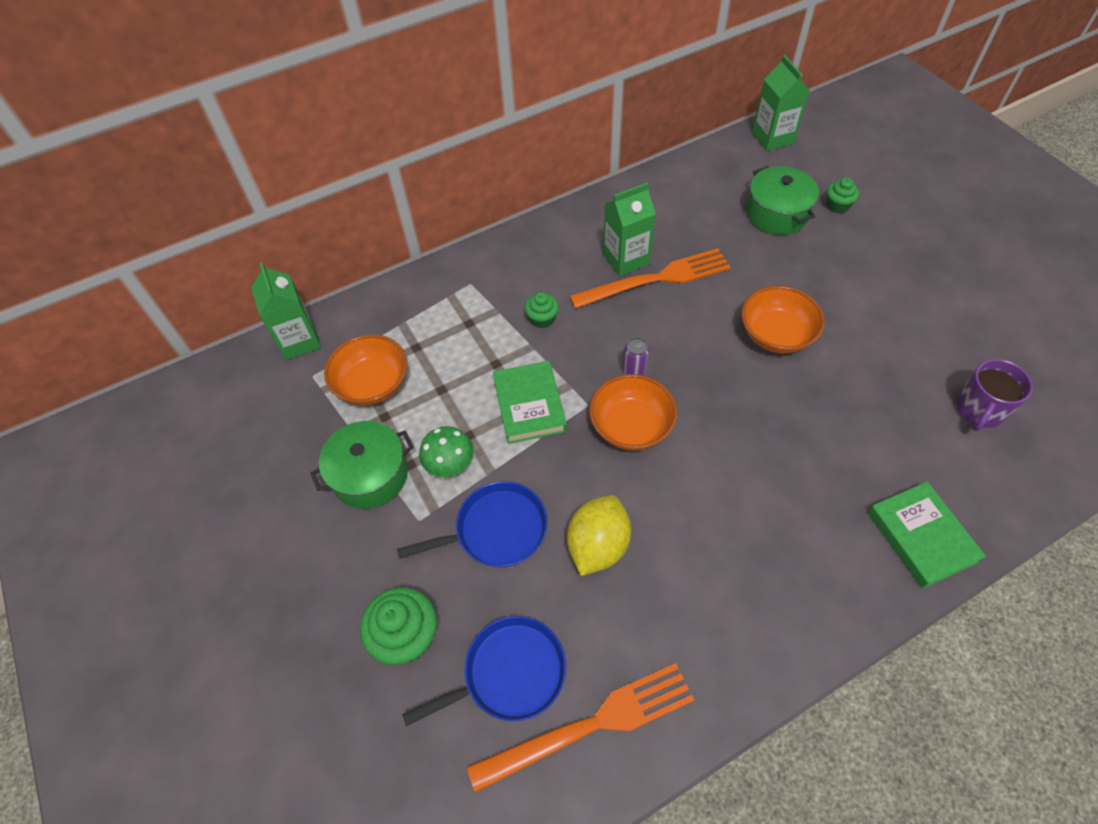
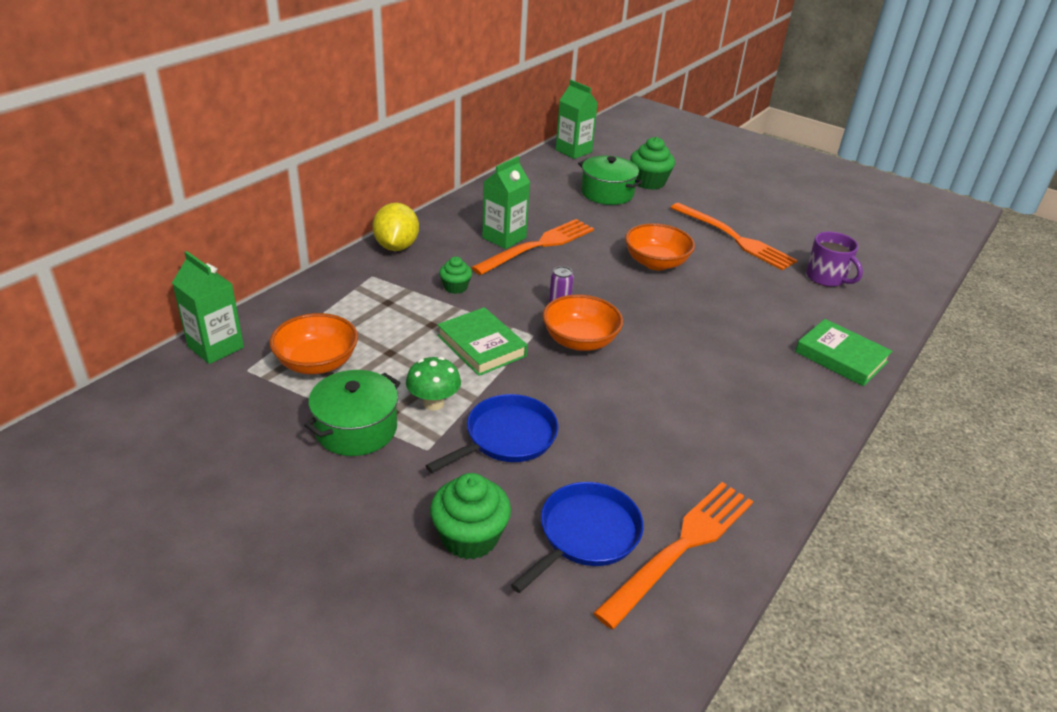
camera: 30 degrees left, 20 degrees down
yellow lemon [567,495,631,576] -> yellow lemon moved to [373,203,419,251]
green cupcake [827,178,859,213] -> green cupcake [630,137,675,190], size x1.70
purple mug [956,359,1033,431] -> purple mug turned 45 degrees counterclockwise [806,232,863,287]
none -> orange fork [671,203,797,270]

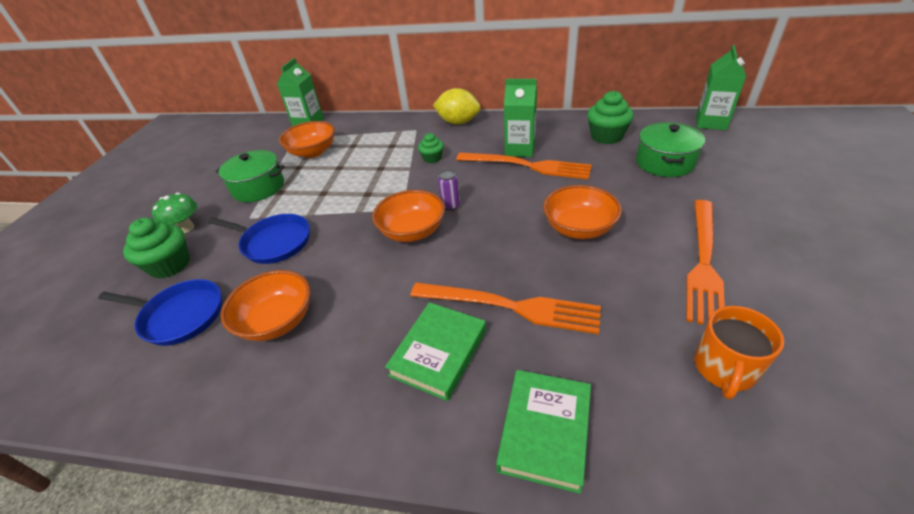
camera: 70 degrees right, 5 degrees up
yellow lemon [373,203,419,251] -> yellow lemon turned 45 degrees clockwise [433,88,481,125]
green mushroom [406,357,461,411] -> green mushroom moved to [152,193,197,233]
green book [437,307,528,376] -> green book moved to [385,302,486,401]
orange fork [593,482,753,629] -> orange fork moved to [410,282,601,334]
green cupcake [630,137,675,190] -> green cupcake moved to [587,91,634,144]
purple mug [806,232,863,287] -> orange mug [695,306,784,400]
none -> orange bowl [221,270,310,341]

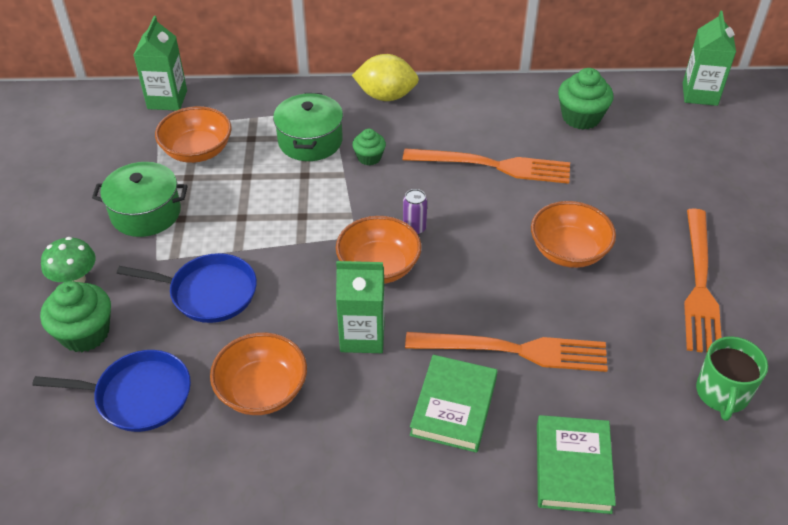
camera: 15 degrees left, 5 degrees up
green carton [504,79,537,157] -> green carton moved to [336,261,385,353]
green pot [636,122,705,177] -> green pot moved to [273,93,343,161]
orange mug [695,306,784,400] -> green mug [696,336,768,421]

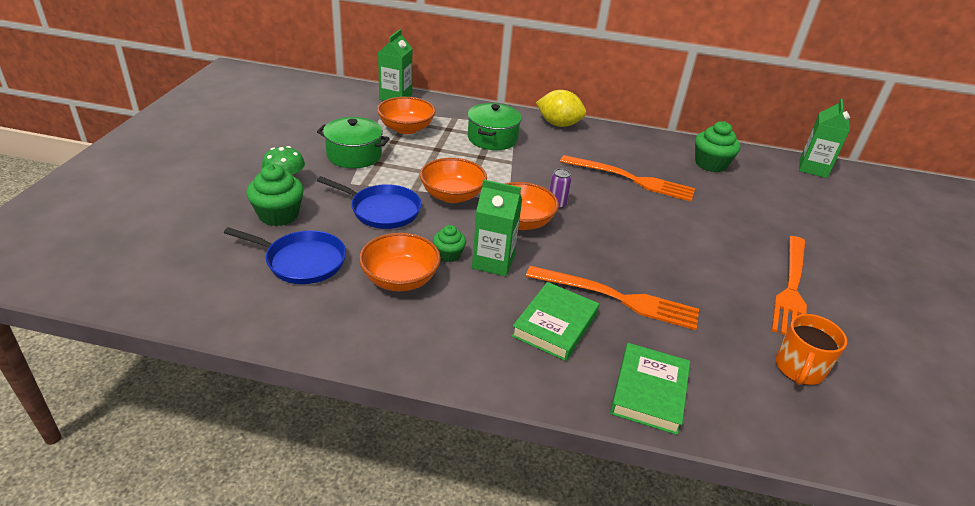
camera: 10 degrees right, 10 degrees down
green cupcake [352,129,386,166] -> green cupcake moved to [433,225,466,262]
orange bowl [531,201,616,268] -> orange bowl moved to [420,158,487,203]
green mug [696,336,768,421] -> orange mug [775,314,847,385]

